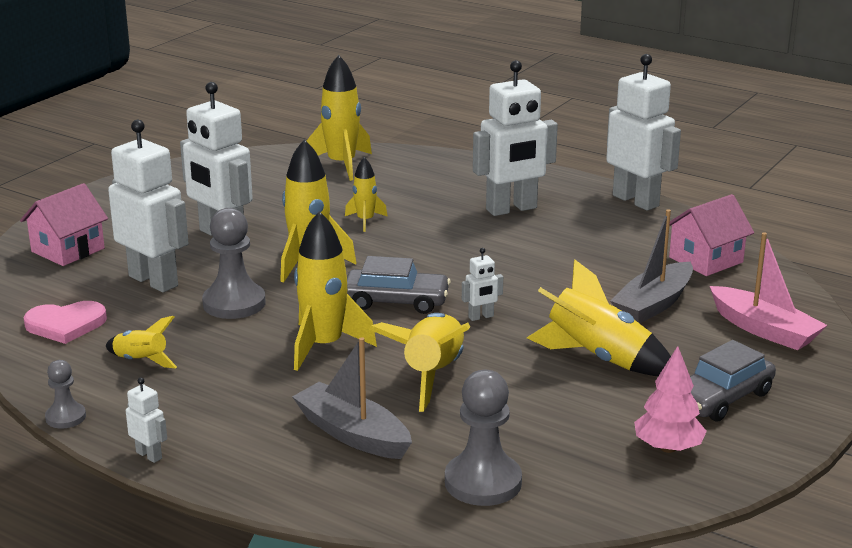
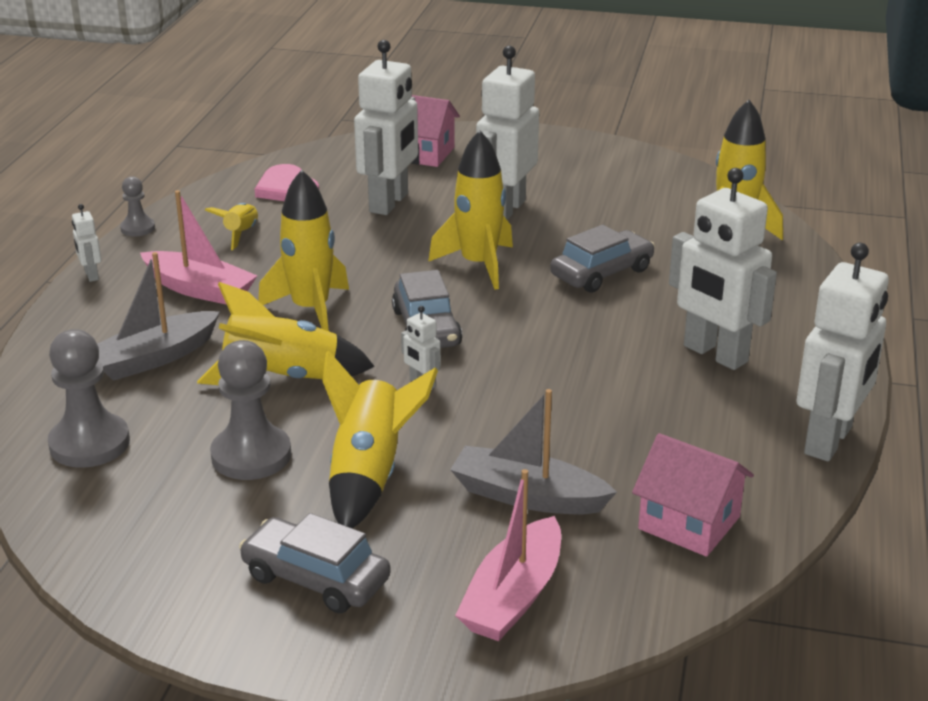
camera: 70 degrees right, 5 degrees up
white robot [126,378,167,463] -> white robot turned 135 degrees clockwise [72,204,101,282]
grey pawn [202,208,266,319] -> grey pawn moved to [210,340,291,480]
grey boat [292,337,412,459] -> grey boat turned 150 degrees counterclockwise [97,252,220,381]
yellow rocket [345,157,388,232] -> grey car [550,225,655,293]
pink tree [634,346,707,453] -> none
none -> pink boat [140,190,258,305]

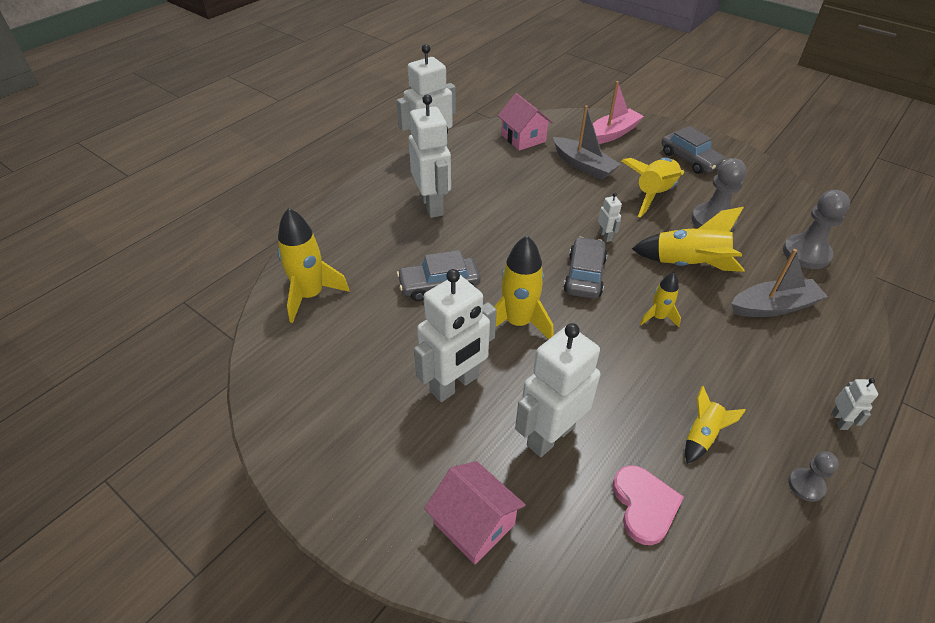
camera: 155 degrees left, 15 degrees up
pink boat [140,190,258,305] -> none
yellow rocket [258,170,349,331] -> yellow rocket [640,272,681,327], size x0.55

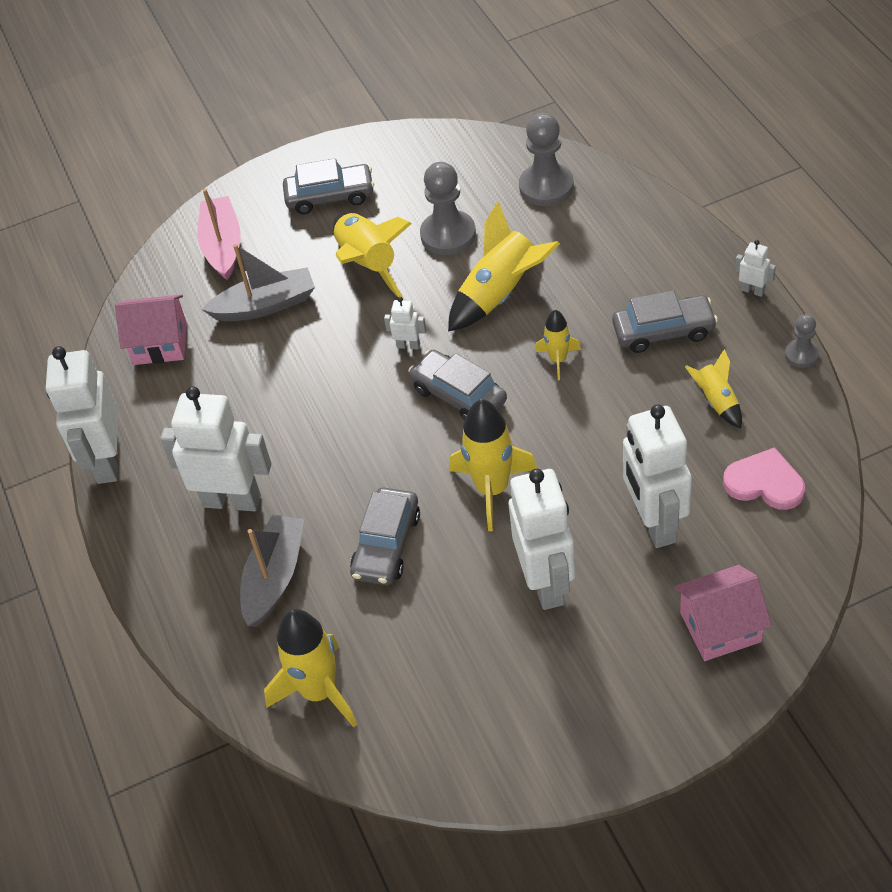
camera: 55 degrees left, 5 degrees up
grey boat [731,249,828,317] -> grey boat moved to [240,514,304,627]
none -> grey car [612,290,718,353]

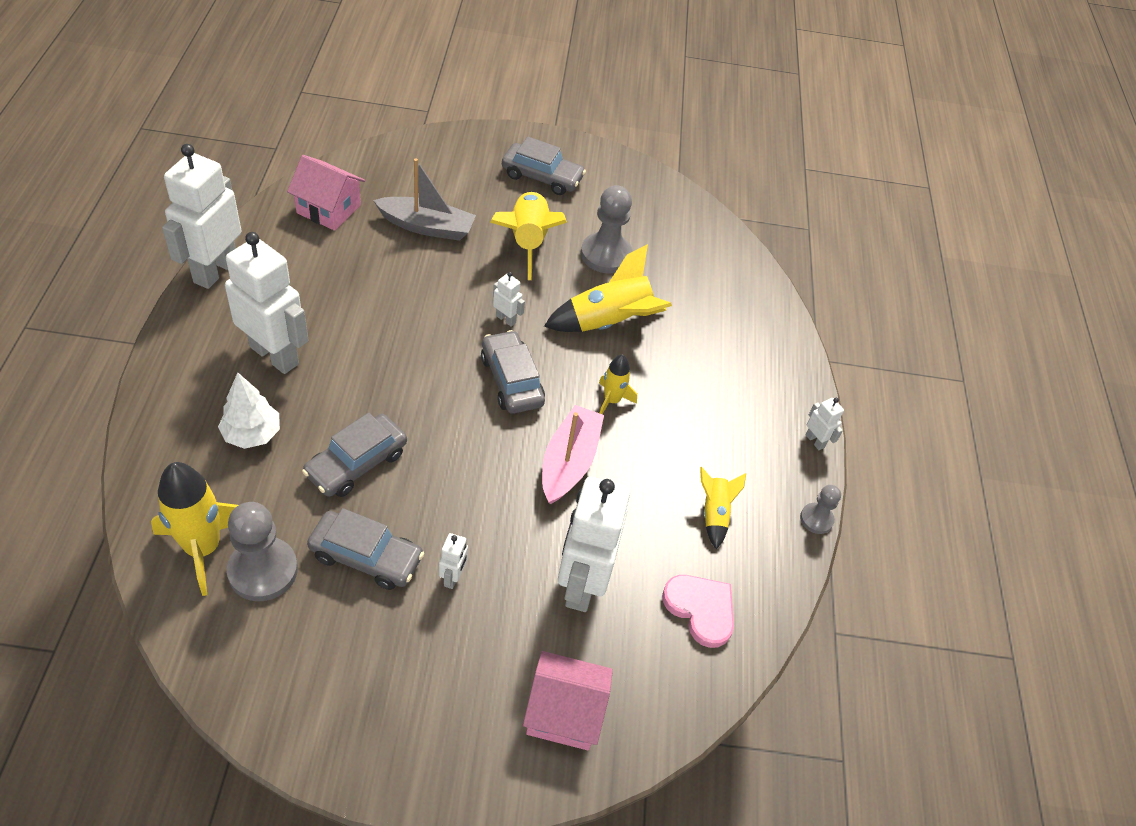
camera: 15 degrees right, 0 degrees up
pink boat [197,189,241,280] -> pink boat moved to [542,405,604,504]
grey boat [240,514,304,627] -> white tree [218,372,280,449]
yellow rocket [450,399,537,531] -> none
white robot [509,469,575,610] -> white robot [439,533,468,589], size x0.43
grey pawn [519,113,574,206] -> grey pawn moved to [227,502,298,601]
grey car [612,290,718,353] -> grey car moved to [307,508,424,590]

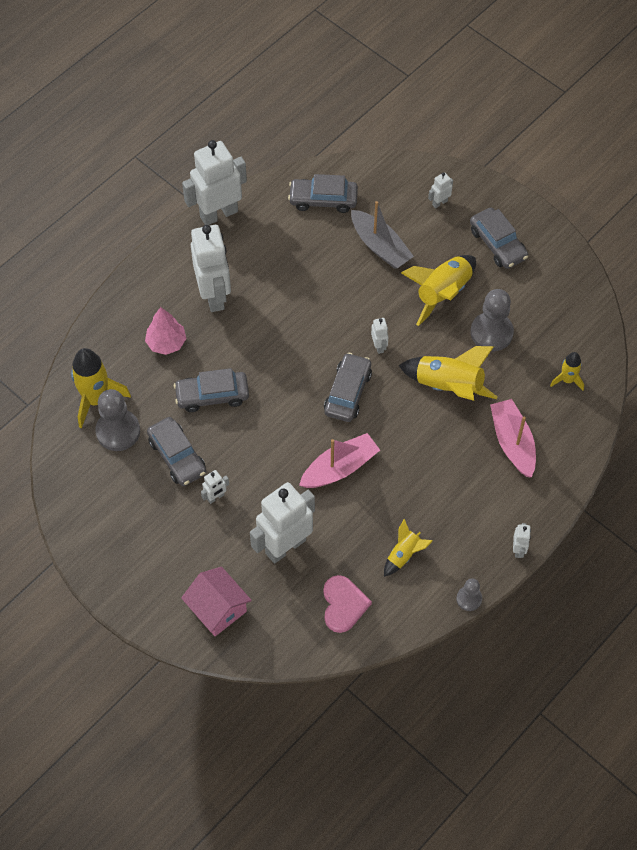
camera: 45 degrees right, 10 degrees up
white tree [218,372,280,449] -> pink tree [145,307,186,355]
pink house [287,155,365,231] -> grey car [288,174,358,213]
yellow rocket [599,354,637,414] -> yellow rocket moved to [550,352,584,391]
none -> white robot [428,172,453,208]
none -> pink boat [490,399,536,477]

